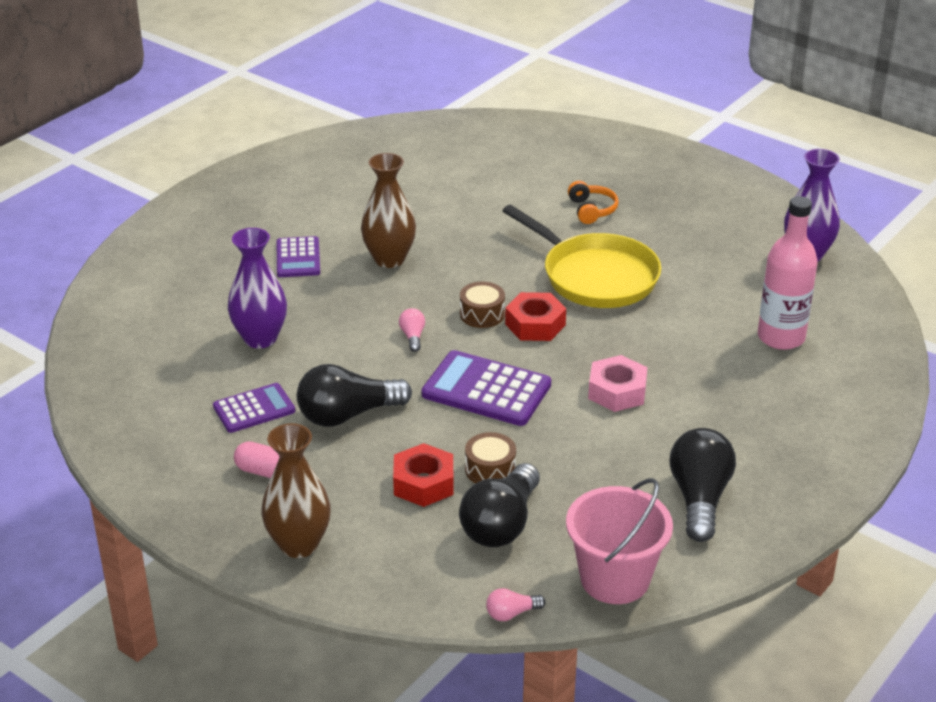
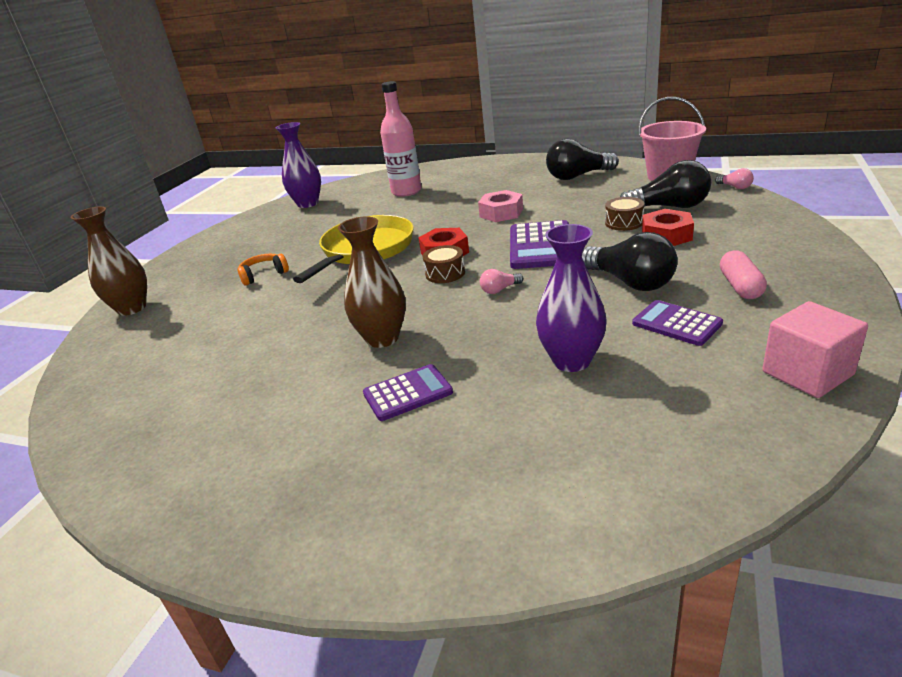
camera: 105 degrees left, 5 degrees down
brown vase [261,423,331,558] -> brown vase moved to [70,206,147,316]
none -> pink cube [763,301,868,398]

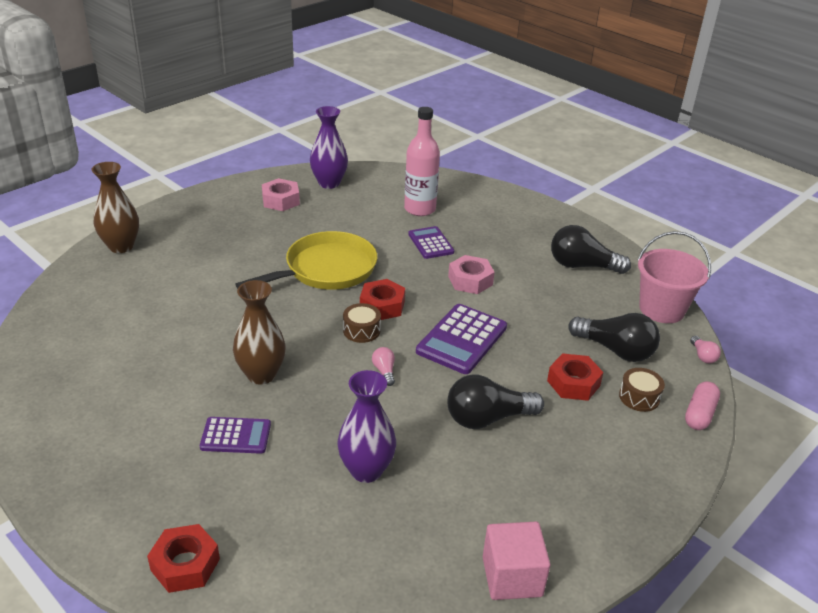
camera: 20 degrees right, 5 degrees up
orange headphones [237,254,289,286] -> none
pink light bulb [480,269,523,294] -> pink light bulb turned 75 degrees clockwise [372,347,395,386]
black light bulb [582,232,678,291] -> black light bulb turned 90 degrees clockwise [447,375,544,429]
brown drum [605,197,644,231] -> brown drum moved to [619,368,665,412]
purple calculator [632,300,723,346] -> purple calculator moved to [408,226,454,259]
pink capsule [720,250,767,299] -> pink capsule moved to [685,382,720,430]
none -> red nut [147,524,220,593]
none -> pink nut [262,178,300,211]

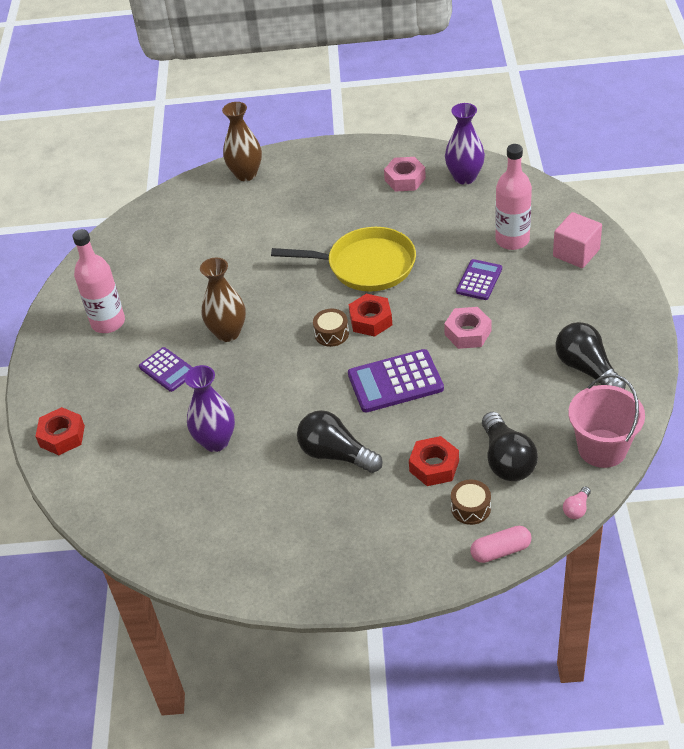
camera: 50 degrees right, 10 degrees up
pink light bulb [372,347,395,386] -> none
pink cube [483,522,550,600] -> pink cube moved to [553,212,602,268]
none -> pink bottle [72,229,125,333]

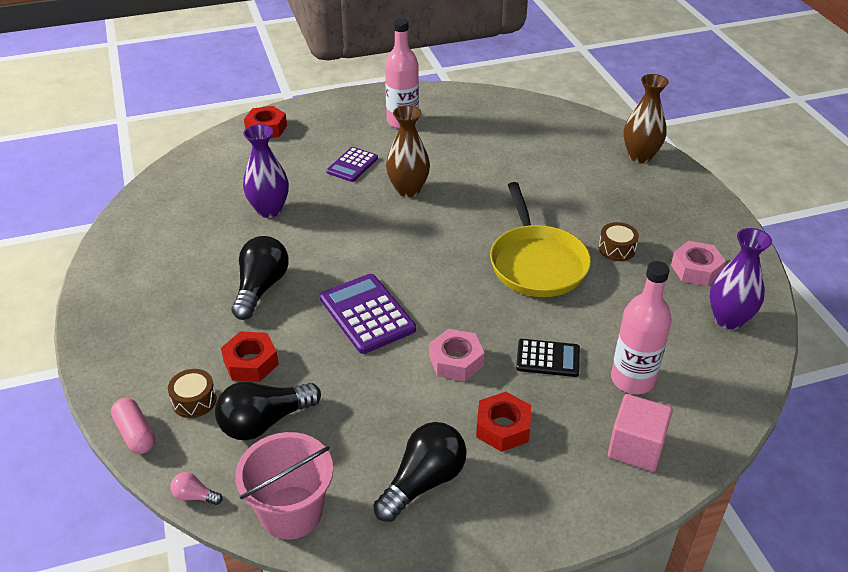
camera: 70 degrees right, 5 degrees down
brown drum [313,309,349,347] -> brown drum moved to [599,222,639,261]
red nut [349,294,392,337] -> red nut moved to [476,392,531,452]
purple calculator [456,259,502,300] -> black calculator [516,339,580,377]

